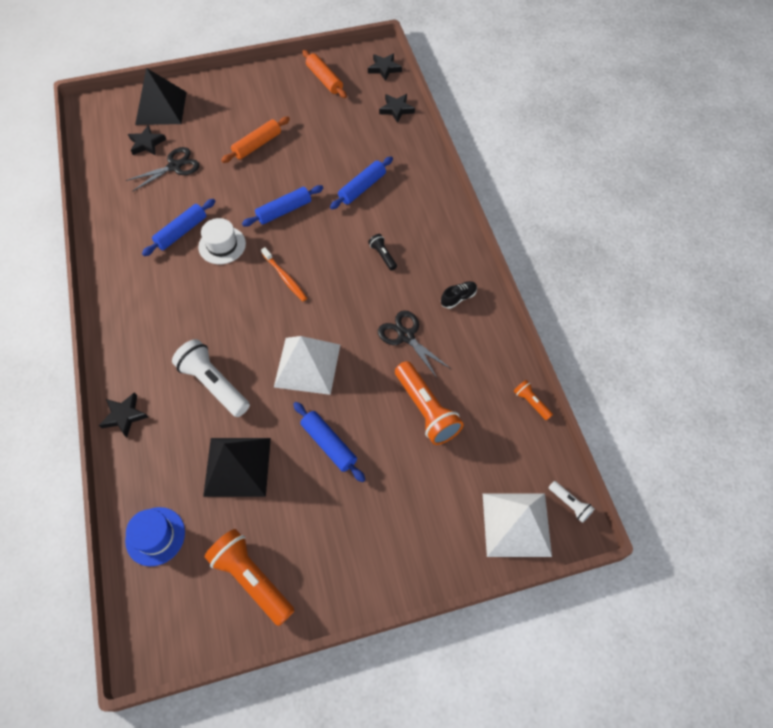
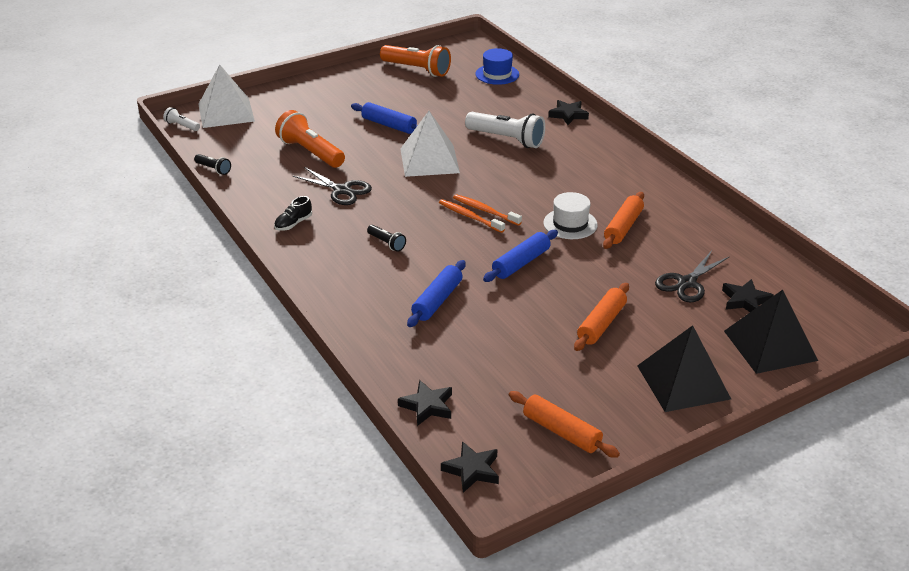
camera: 165 degrees right, 25 degrees down
blue rolling pin [142,199,215,256] -> orange rolling pin [603,192,644,249]
black pyramid [203,438,271,497] -> black pyramid moved to [637,325,731,412]
orange flashlight [514,380,553,420] -> black flashlight [194,154,231,175]
none -> orange toothbrush [439,199,505,233]

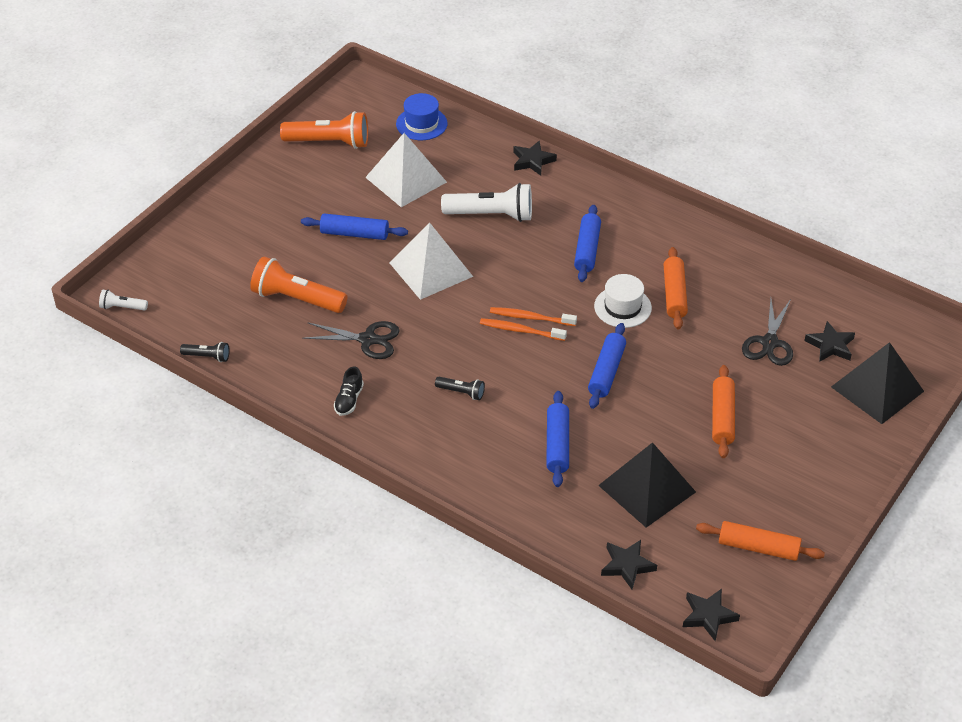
camera: 25 degrees left, 10 degrees up
white pyramid [198,65,255,128] -> white pyramid moved to [365,133,447,207]
black pyramid [637,325,731,412] -> black pyramid moved to [598,442,696,528]
none -> blue rolling pin [574,205,601,282]

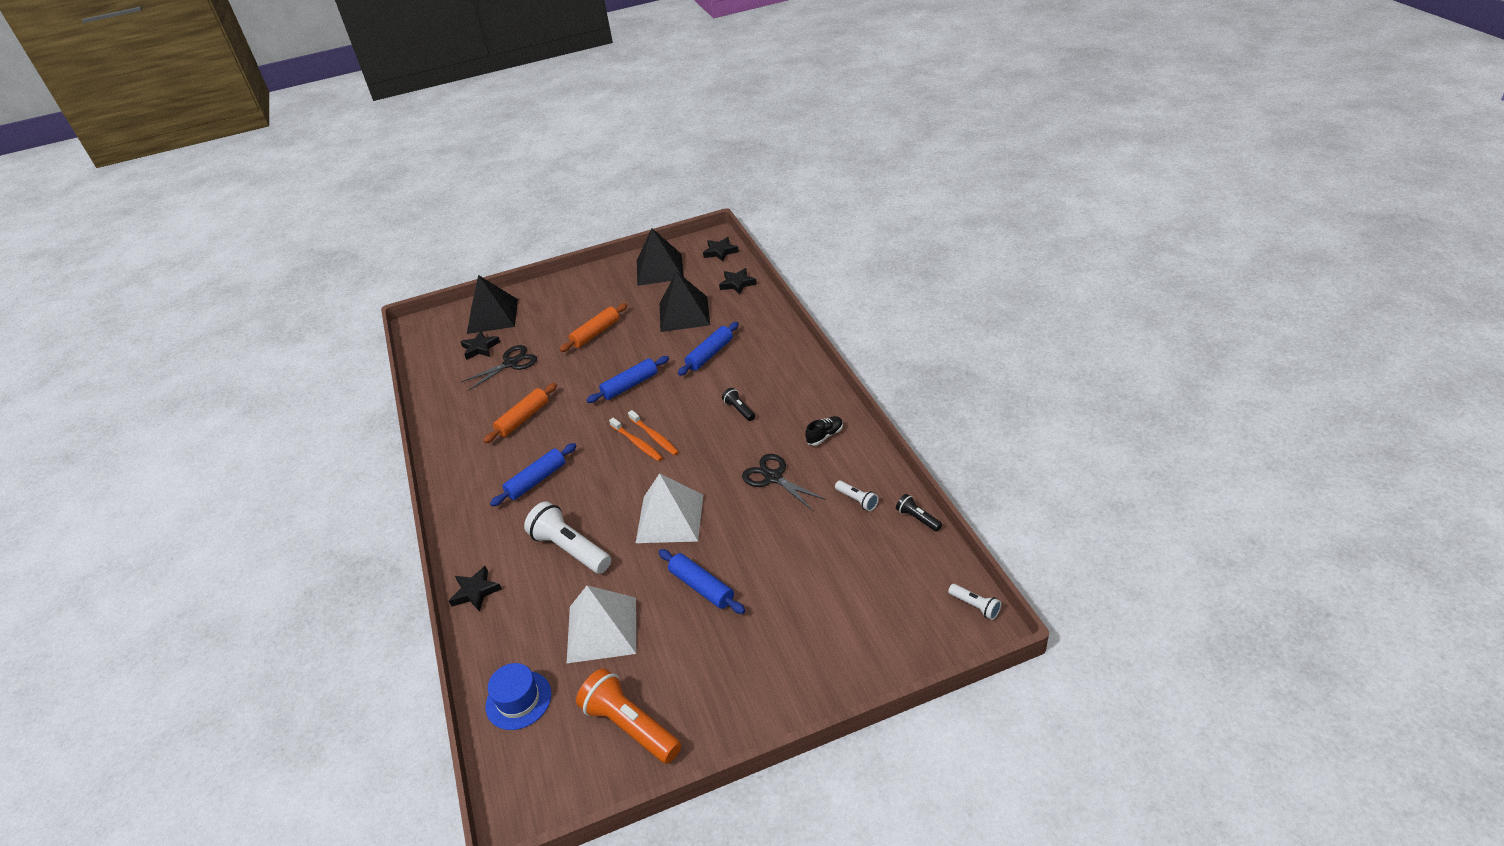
camera: 140 degrees left, 5 degrees down
orange flashlight [250,256,348,313] -> none
white hat [594,274,652,328] -> none
orange rolling pin [696,521,825,561] -> black pyramid [637,228,684,286]
none -> white flashlight [835,480,879,511]

